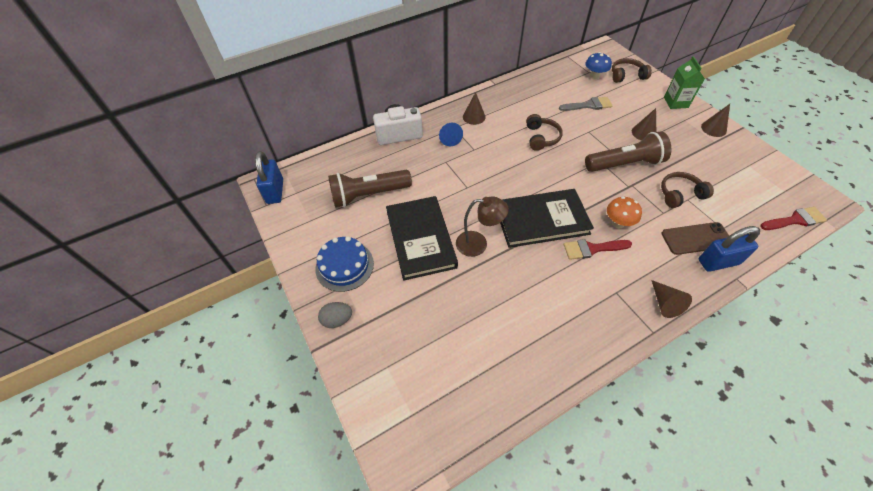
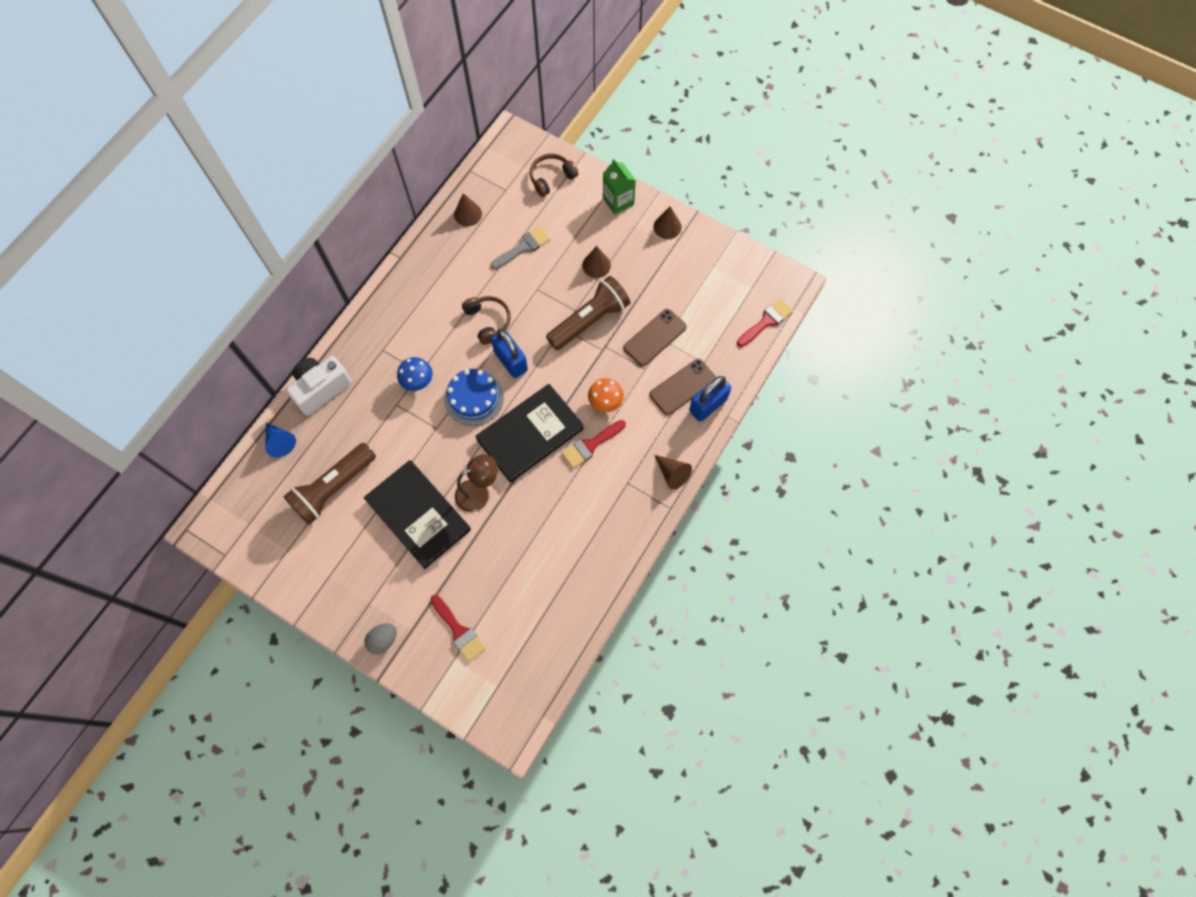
camera: 30 degrees left, 15 degrees up
blue padlock [255,151,283,204] -> blue padlock moved to [491,329,528,378]
blue cake [315,236,374,292] -> blue cake moved to [444,369,504,426]
blue cone [439,123,463,146] -> blue cone moved to [265,423,296,457]
brown cone [463,92,486,125] -> brown cone moved to [454,193,482,226]
blue mushroom [585,52,612,80] -> blue mushroom moved to [397,357,433,391]
brown headphones [661,172,714,208] -> brown phone [623,309,687,366]
none -> red brush [431,595,486,662]

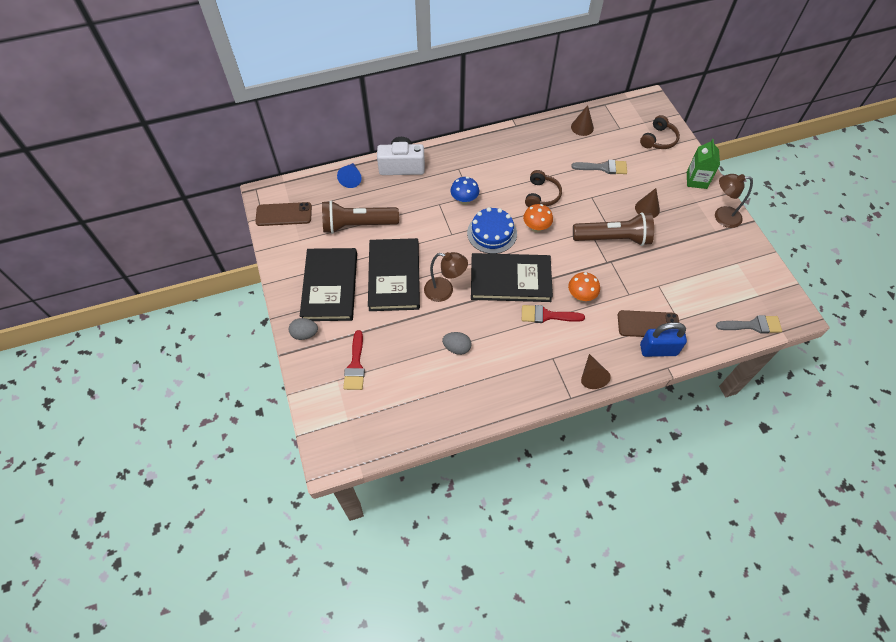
camera: 40 degrees right, 10 degrees down
blue padlock [491,329,528,378] -> orange mushroom [523,204,553,233]
brown headphones [530,154,579,197] -> brown headphones turned 120 degrees clockwise [640,115,680,149]
brown phone [623,309,687,366] -> brown phone moved to [255,202,312,226]
brown cone [654,206,682,239] -> brown lamp [715,174,753,228]
red brush [737,298,793,347] -> grey brush [716,315,782,334]
none -> black book [300,248,357,321]
none -> grey egg [442,332,472,355]

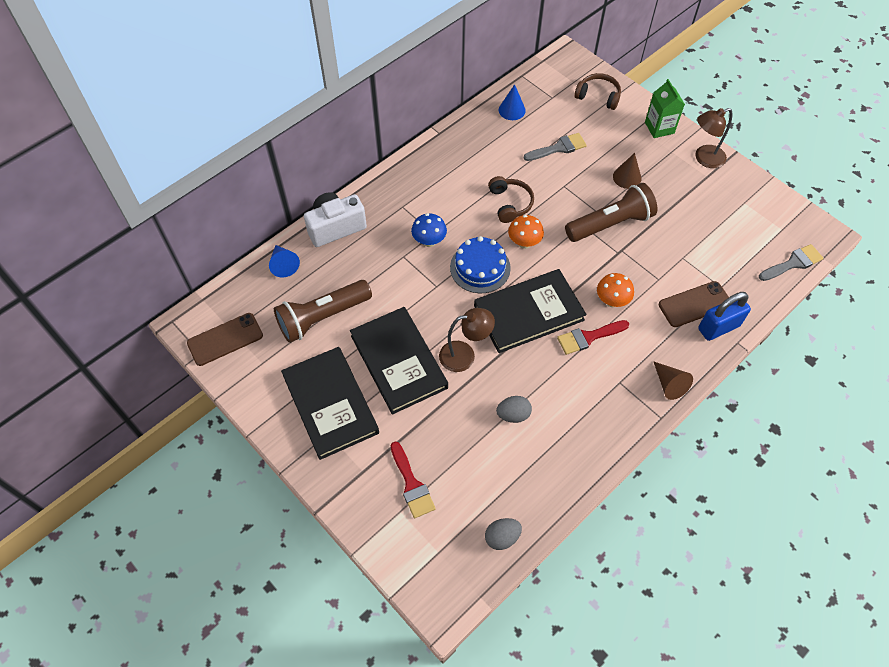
camera: 25 degrees left, 0 degrees up
grey egg [289,318,318,340] -> grey egg moved to [485,518,522,550]
brown cone [571,105,594,136] -> blue cone [499,84,526,120]
brown headphones [640,115,680,149] -> brown headphones turned 75 degrees counterclockwise [574,73,621,110]

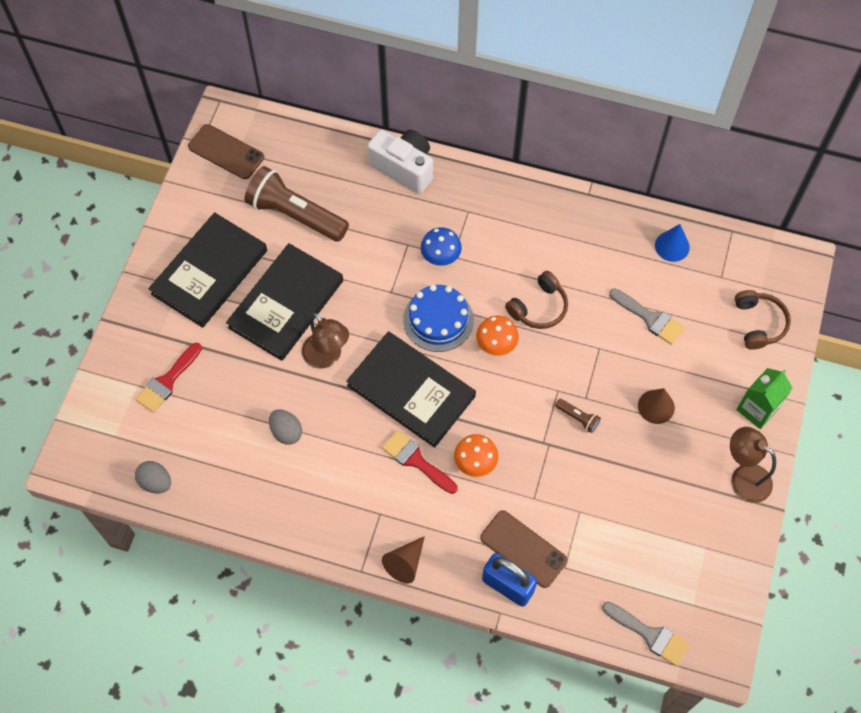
camera: 60 degrees right, 5 degrees up
blue cone [269,245,300,278] -> none
brown flashlight [565,183,658,242] -> brown flashlight [555,399,601,433], size x0.41

